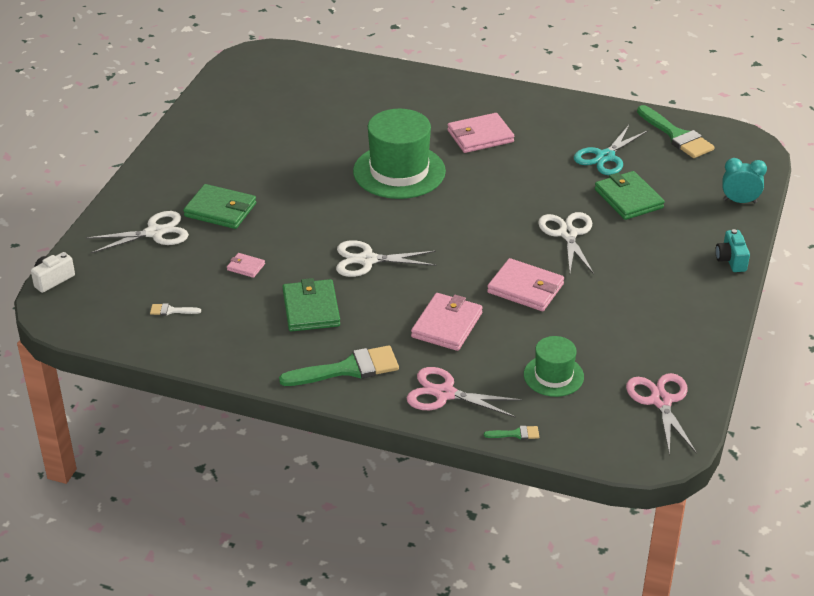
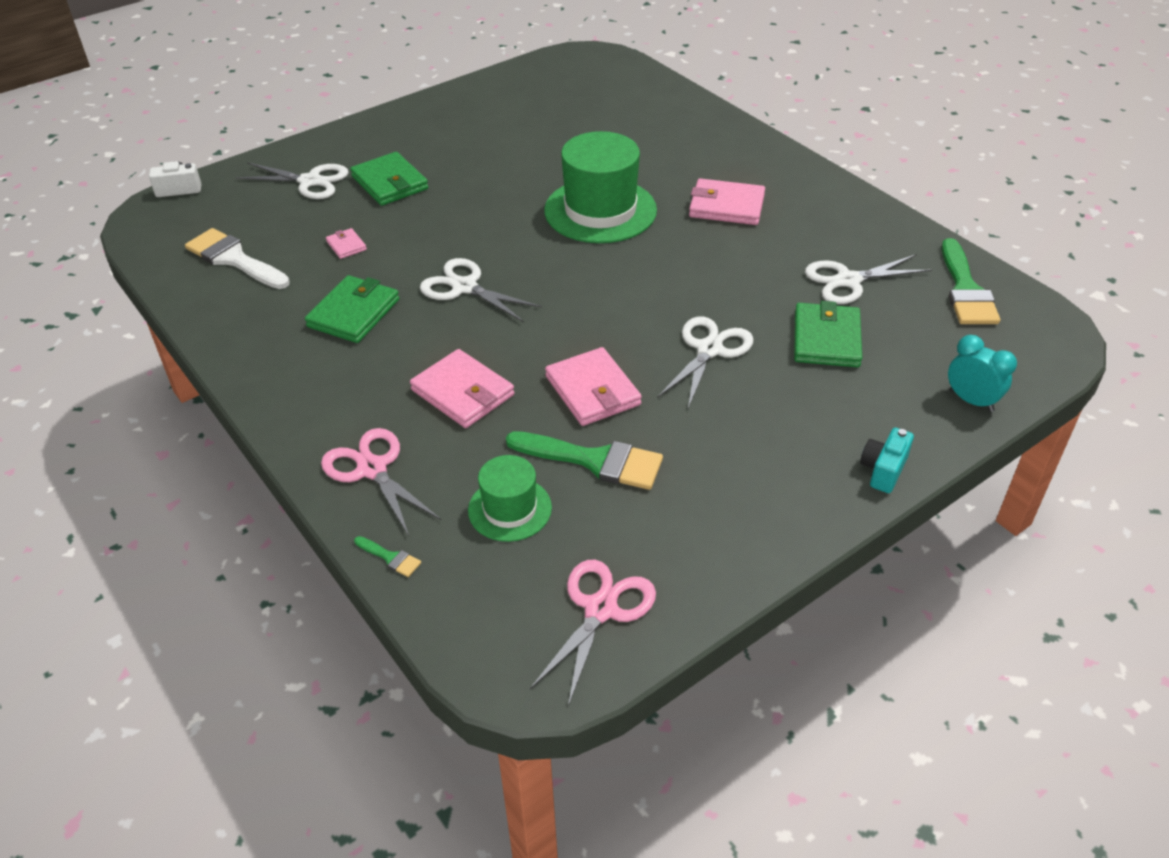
camera: 35 degrees right, 5 degrees up
white brush [150,303,201,315] -> white brush [185,228,290,289], size x2.26
green brush [279,345,399,386] -> green brush moved to [506,431,663,490]
pink wallet [411,293,483,351] -> pink wallet turned 75 degrees clockwise [410,349,514,428]
turquoise scissors [574,125,648,175] -> white scissors [805,254,932,304]

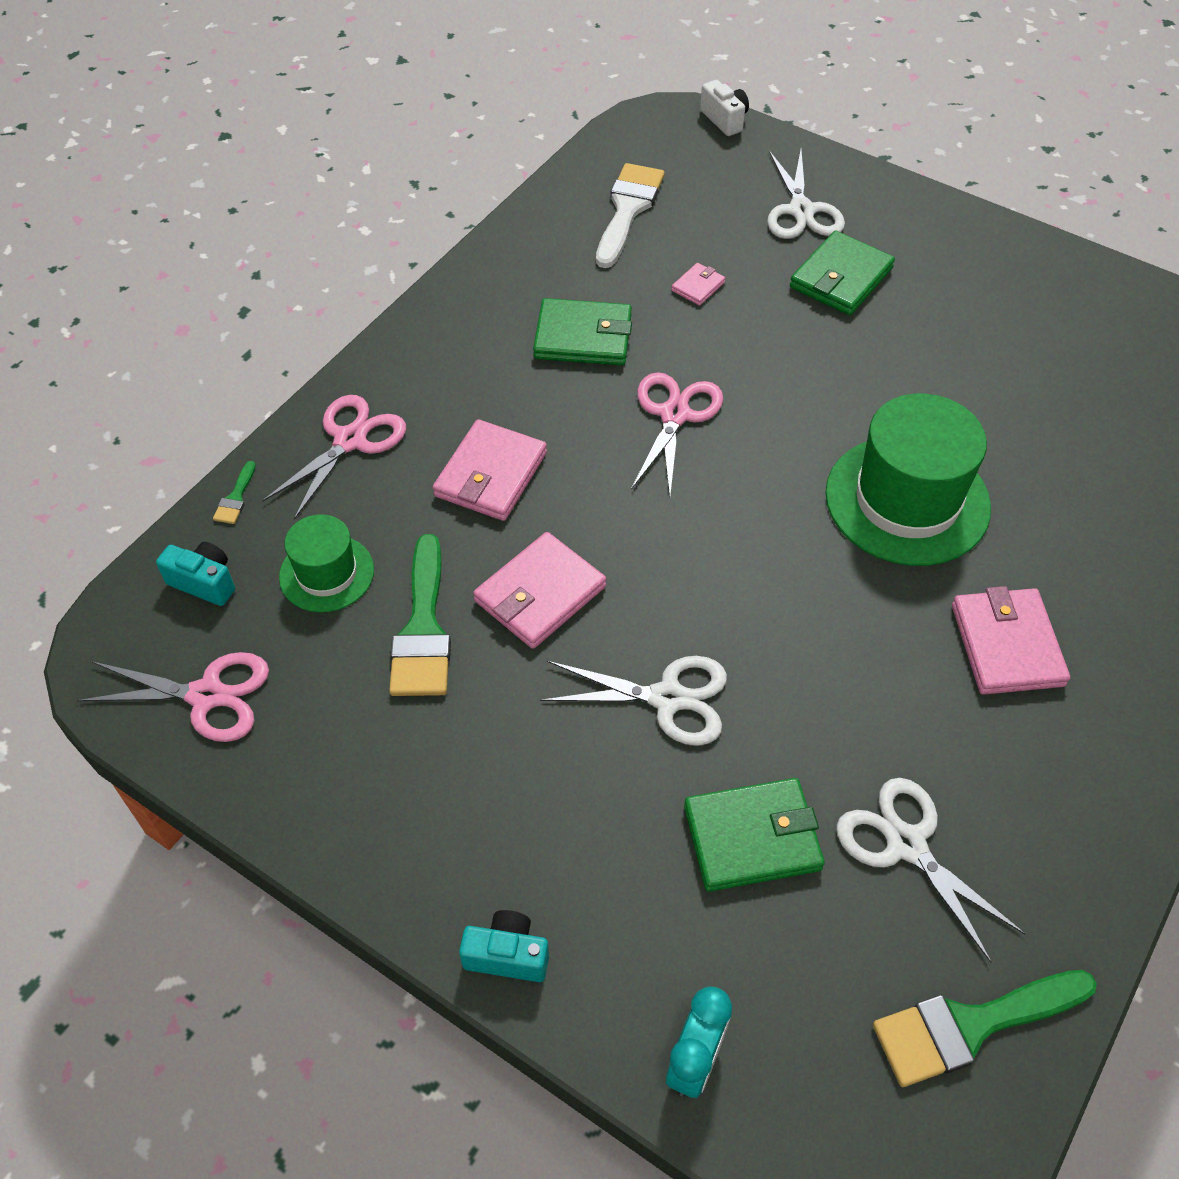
camera: 70 degrees right, 10 degrees up
white scissors [420,258,542,322] -> pink scissors [631,372,723,495]
none -> turquoise camera [156,542,235,606]

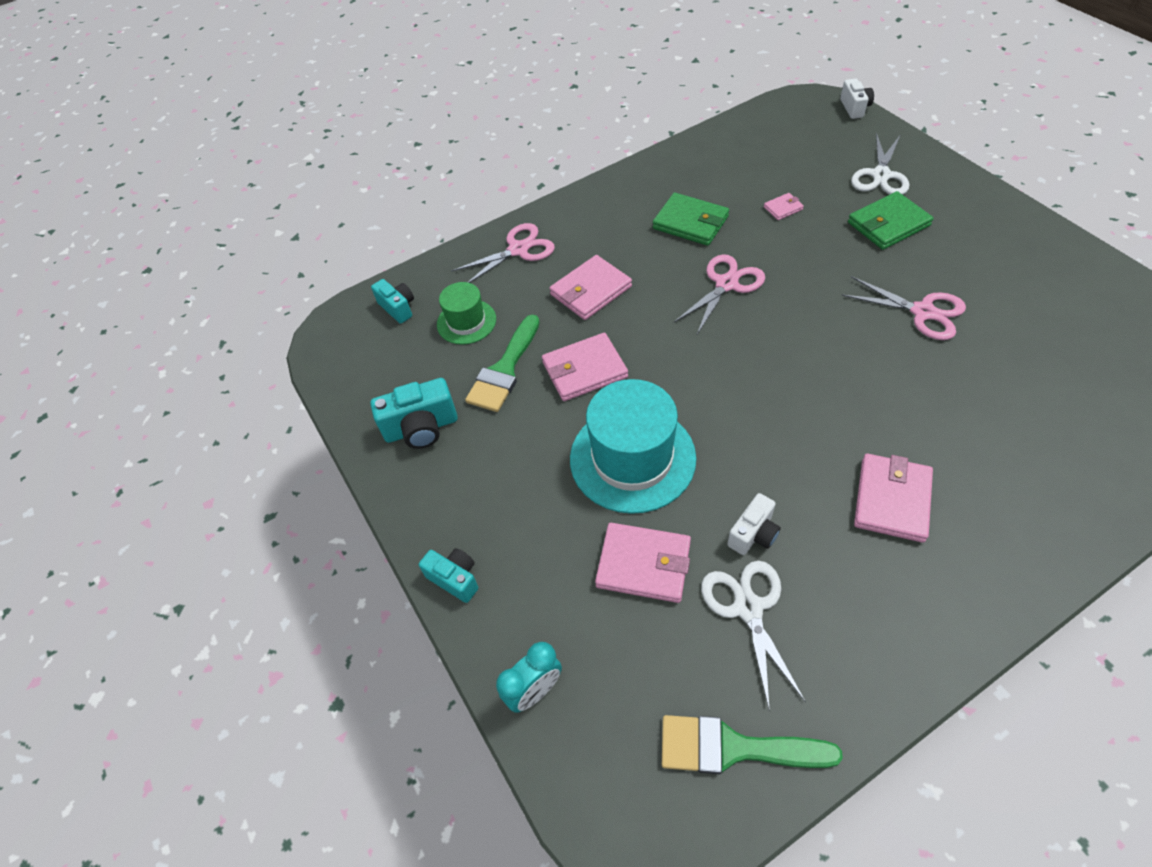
camera: 30 degrees right, 0 degrees up
pink scissors [77,652,269,742] -> pink scissors moved to [841,276,966,340]
green brush [213,461,256,524] -> none
white scissors [540,656,727,746] -> turquoise hat [570,379,696,514]
white brush [596,163,665,268] -> none
green wallet [684,778,825,892] -> pink wallet [595,523,691,603]
green hat [826,393,991,566] -> none
none -> turquoise camera [370,378,458,449]
none -> white camera [727,493,781,555]

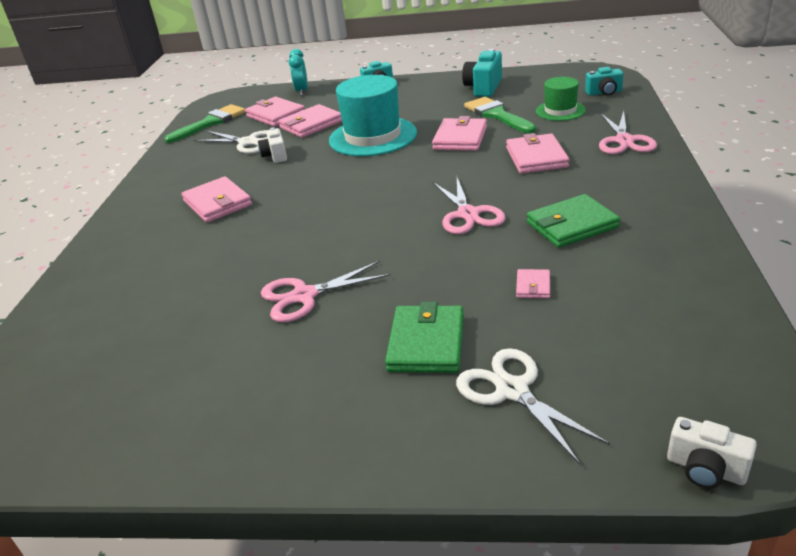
camera: 125 degrees right, 20 degrees down
none -> pink wallet [245,97,305,127]

